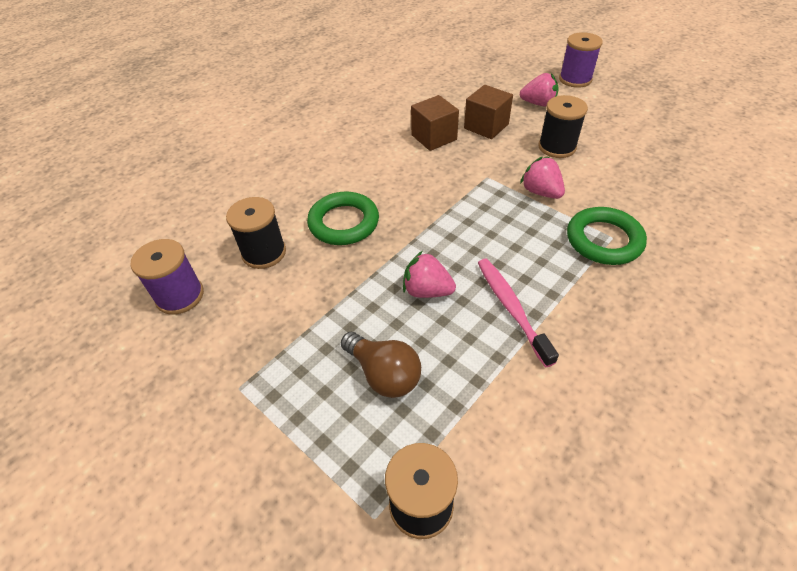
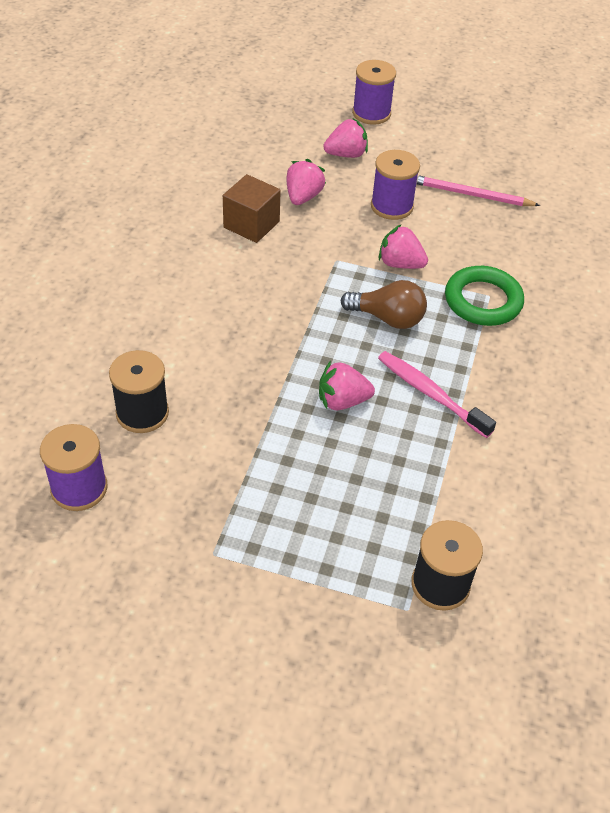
camera: 30 degrees left, 0 degrees up
green ring [307,191,379,245] -> none
brown light bulb [341,332,421,398] -> brown light bulb moved to [341,280,427,329]
brown cube [464,85,513,139] -> pink strawberry [286,159,326,205]
black spool [539,95,588,158] -> purple spool [371,150,420,220]
none -> pink pencil [416,175,540,206]

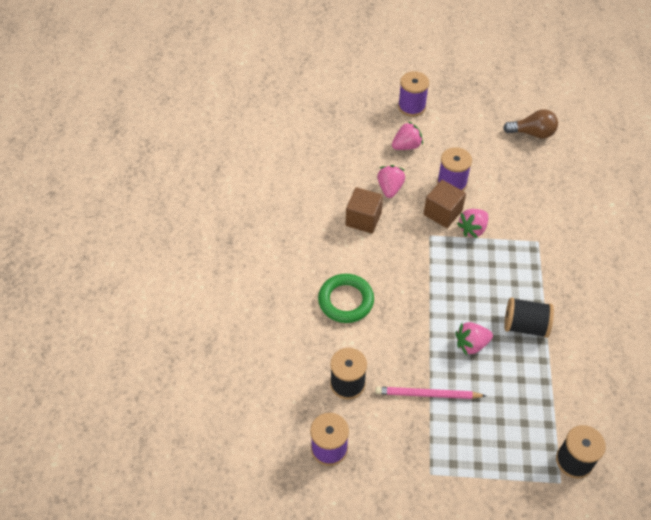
camera: 10 degrees left, 5 degrees up
brown light bulb [341,280,427,329] -> brown light bulb moved to [503,109,558,139]
pink toothbrush [378,351,496,438] -> black spool [504,297,554,338]
pink strawberry [379,224,428,269] -> pink strawberry turned 60 degrees counterclockwise [457,209,488,238]
pink pencil [416,175,540,206] -> pink pencil moved to [375,387,486,399]
green ring [445,266,524,326] -> green ring moved to [318,274,374,323]
none -> brown cube [424,180,466,228]

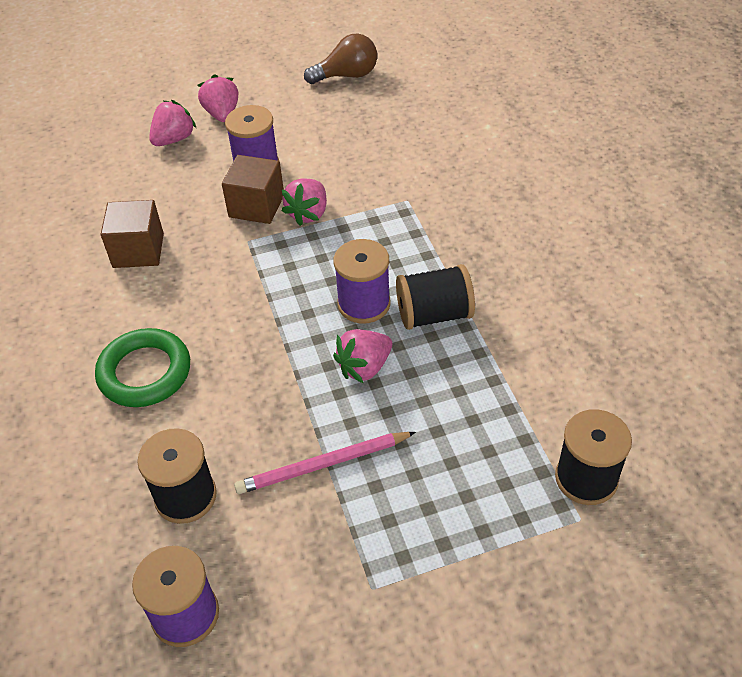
camera: 20 degrees left, 5 degrees down
pink strawberry [377,165,405,198] -> pink strawberry moved to [198,74,238,122]
purple spool [398,71,429,117] -> purple spool moved to [334,239,391,324]

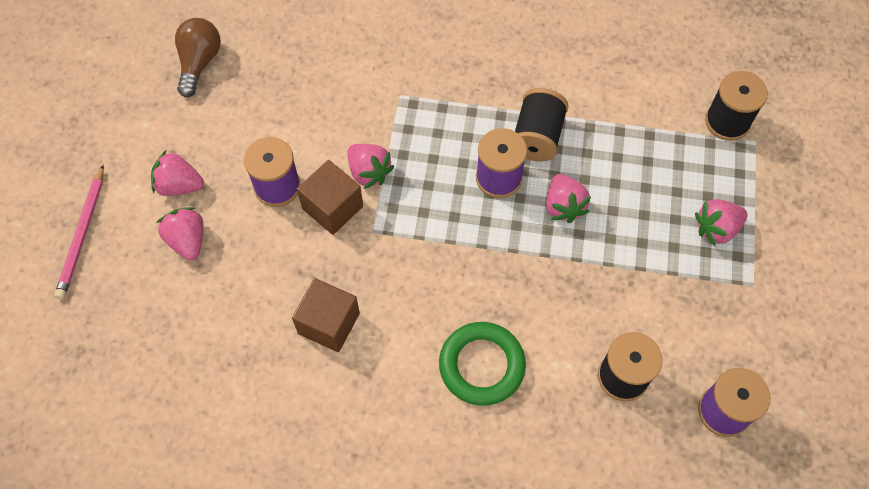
camera: 65 degrees left, 15 degrees up
pink pencil [234,432,416,494] -> pink pencil moved to [55,165,104,299]
none -> pink strawberry [695,199,747,247]

